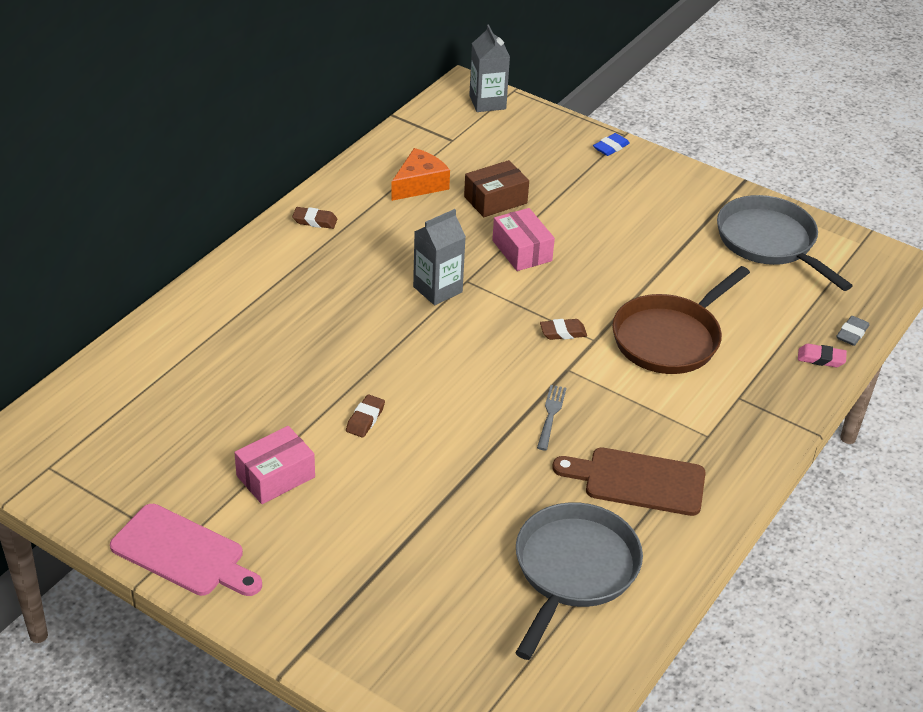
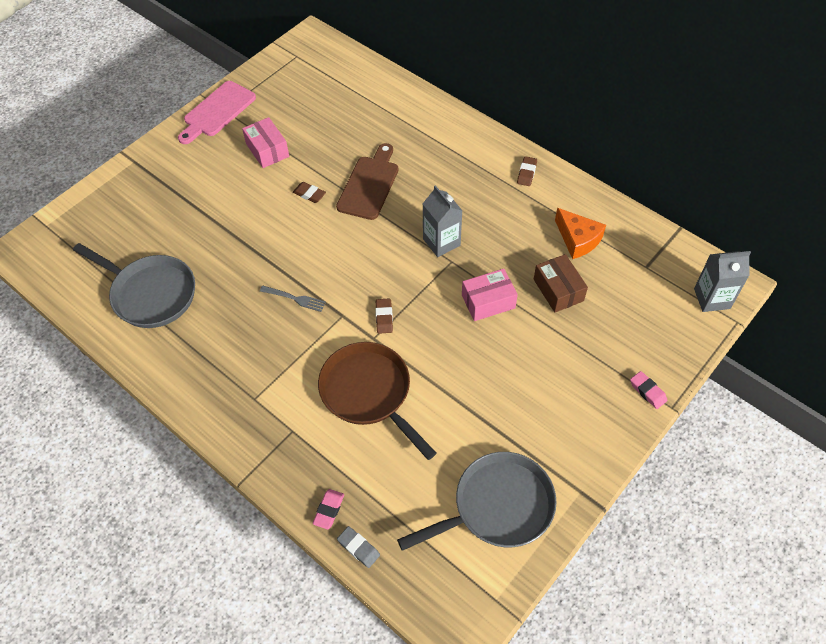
camera: 100 degrees right, 15 degrees up
brown cutting board [552,448,706,516] -> brown cutting board moved to [336,143,399,220]
blue eraser [593,133,630,156] -> pink eraser [630,371,667,409]

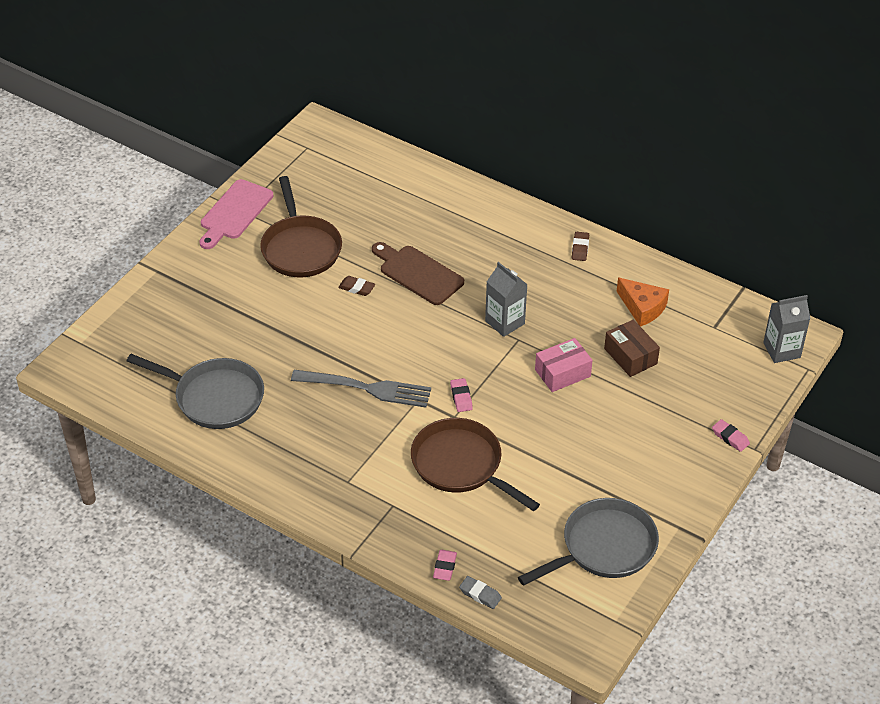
camera: 10 degrees left, 10 degrees down
pink box [242,117,289,168] -> brown pan [260,176,342,277]
grey fork [260,286,326,312] -> grey fork [291,370,431,408], size x2.00
brown cutting board [336,143,399,220] -> brown cutting board turned 60 degrees counterclockwise [372,242,464,305]
brown eraser [375,298,393,334] -> pink eraser [450,378,473,412]

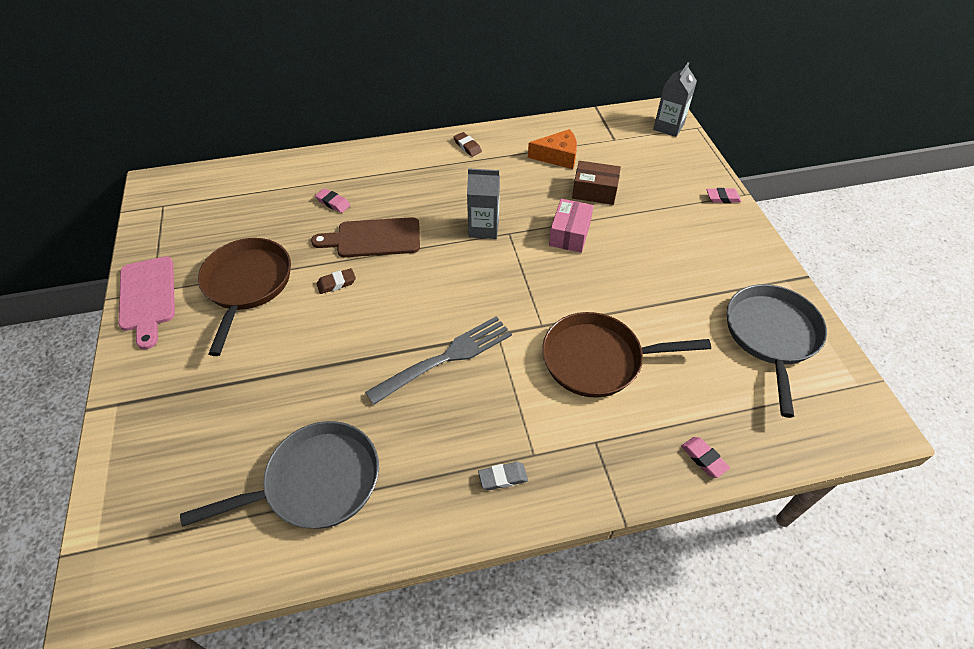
camera: 45 degrees left, 5 degrees up
brown pan [260,176,342,277] -> brown pan turned 120 degrees counterclockwise [198,238,291,356]
pink eraser [450,378,473,412] -> pink eraser moved to [315,188,350,213]
grey eraser [459,576,502,609] -> grey eraser moved to [478,462,528,490]

